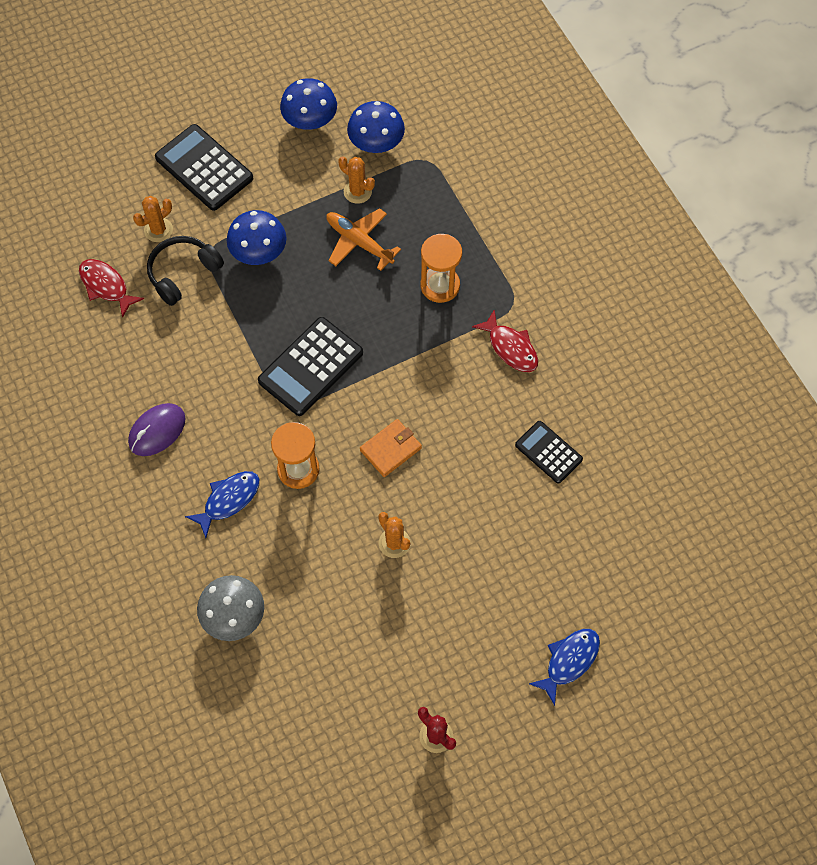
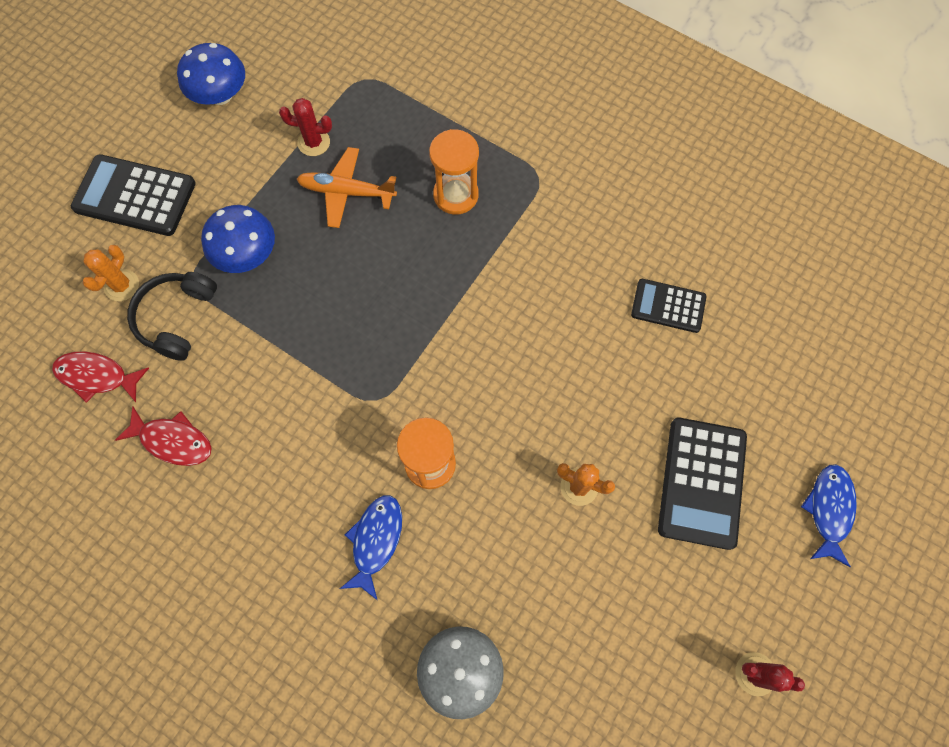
camera: 30 degrees left, 5 degrees up
purple mouse [128,403,186,456] -> none
black calculator [258,317,363,416] -> black calculator moved to [658,418,747,550]
orange cactus [338,156,375,204] -> red cactus [279,98,332,156]
blue mushroom [347,101,405,153] -> none
orange wallet [360,419,422,477] -> none
red fish [472,309,538,372] -> red fish moved to [115,406,212,466]

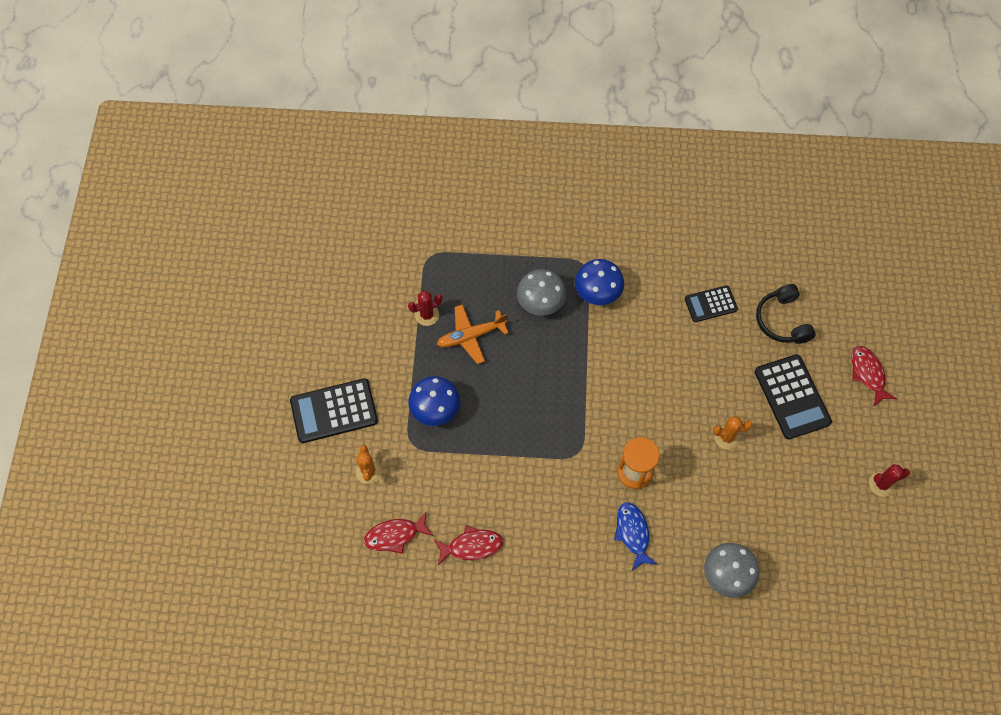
camera: 30 degrees left, 5 degrees down
black headphones [127,272,217,361] -> black headphones moved to [756,284,816,344]
blue mushroom [177,43,245,105] -> blue mushroom moved to [575,259,624,305]
orange hourglass [429,129,479,215] -> grey mushroom [517,269,566,316]
blue fish [801,464,857,567] -> red fish [851,346,897,406]

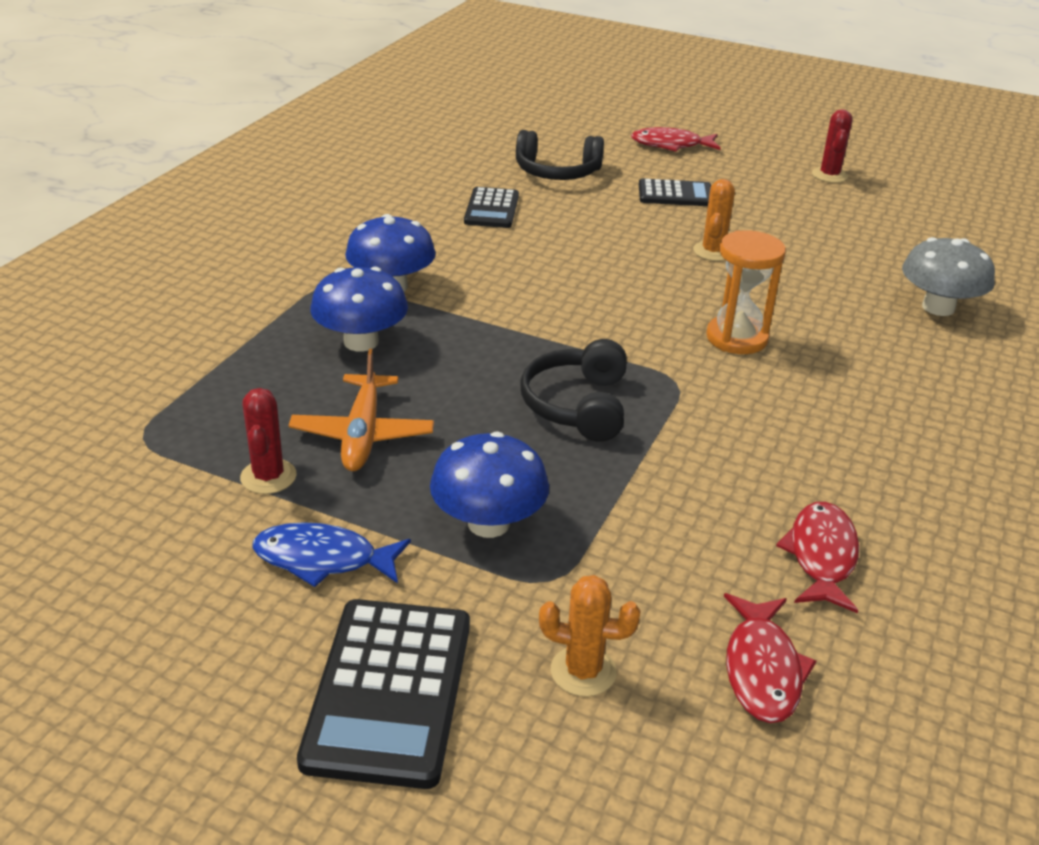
camera: 70 degrees left, 30 degrees down
grey mushroom [517,269,566,316] -> blue mushroom [310,267,408,352]
blue fish [614,502,657,570] -> blue fish moved to [252,522,411,587]
black calculator [755,354,832,439] -> black calculator [639,178,711,206], size x0.61
none -> black headphones [520,339,627,442]

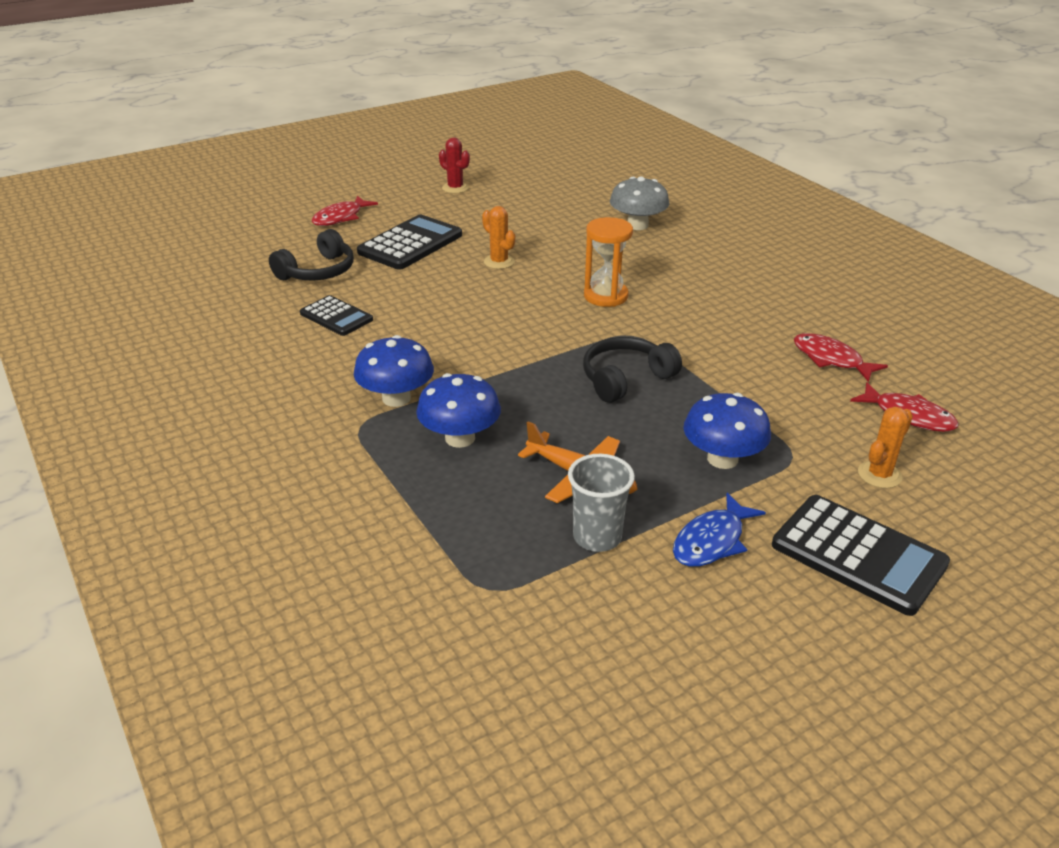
camera: 55 degrees left, 0 degrees up
red cactus [240,388,296,494] -> grey cup [568,454,635,552]
black headphones [520,339,627,442] -> black headphones turned 105 degrees clockwise [583,337,682,403]
black calculator [639,178,711,206] -> black calculator [357,215,462,270], size x1.63

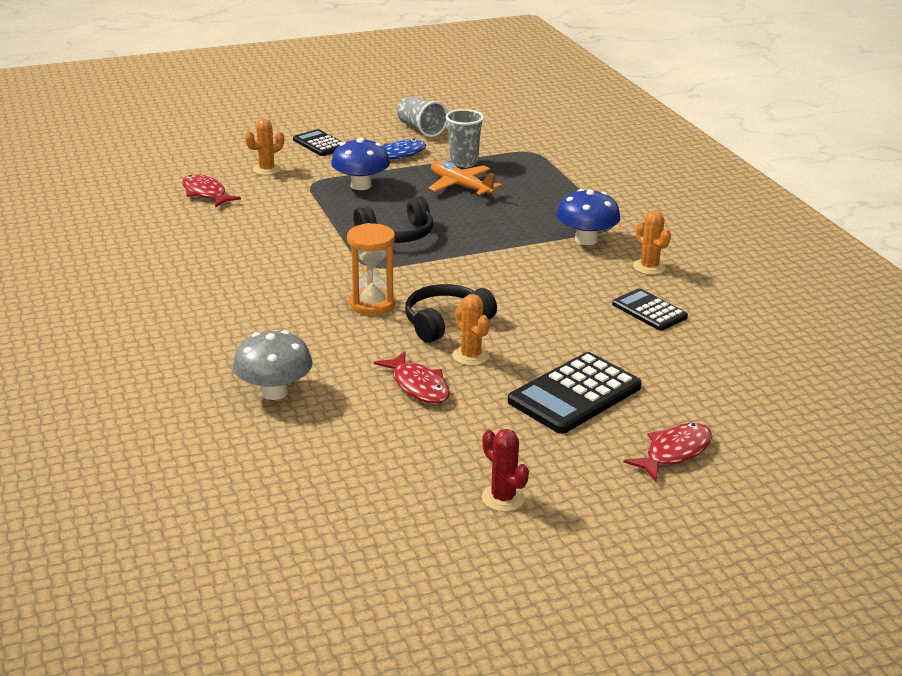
camera: 170 degrees left, 5 degrees down
black headphones [269,229,354,281] -> black headphones moved to [405,284,497,343]
blue mushroom [416,373,501,448] -> none
black calculator [772,495,950,616] -> black calculator [293,129,342,156], size x0.61
red fish [794,333,888,382] -> red fish moved to [374,351,450,404]
none -> grey cup [397,96,448,137]
none -> orange cactus [633,211,671,275]

